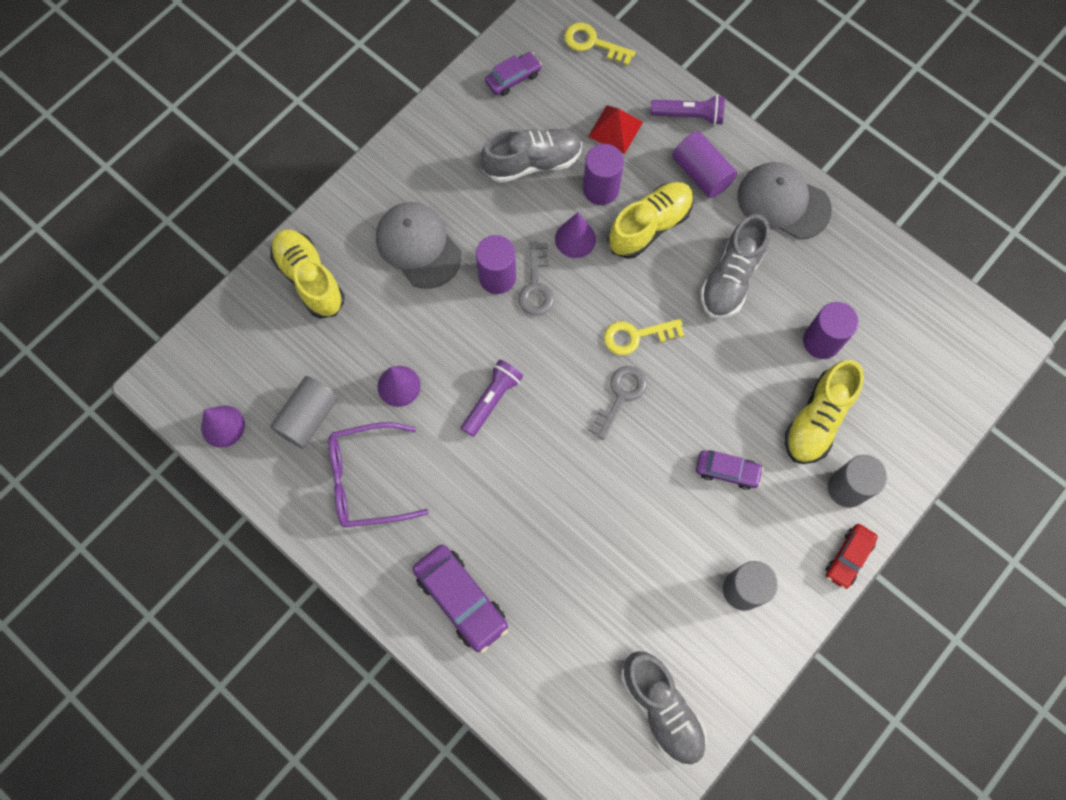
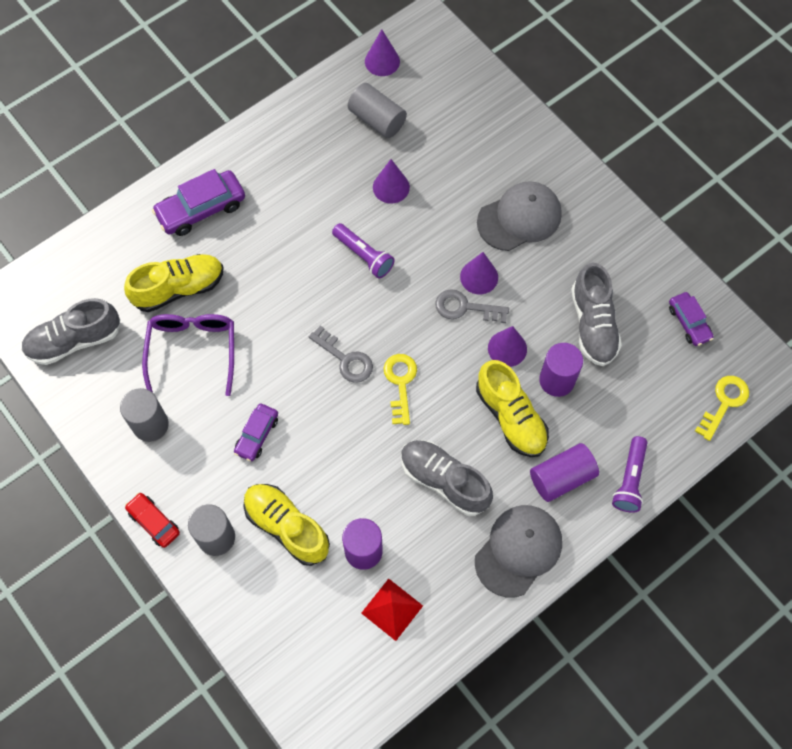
camera: 100 degrees right, 5 degrees down
yellow shoe [270,229,344,318] -> yellow shoe moved to [124,254,224,312]
purple glasses [328,422,429,528] -> purple glasses moved to [142,314,234,396]
purple cylinder [476,235,516,294] -> purple cone [460,252,498,294]
red pyramid [588,105,643,154] -> red pyramid moved to [361,579,423,641]

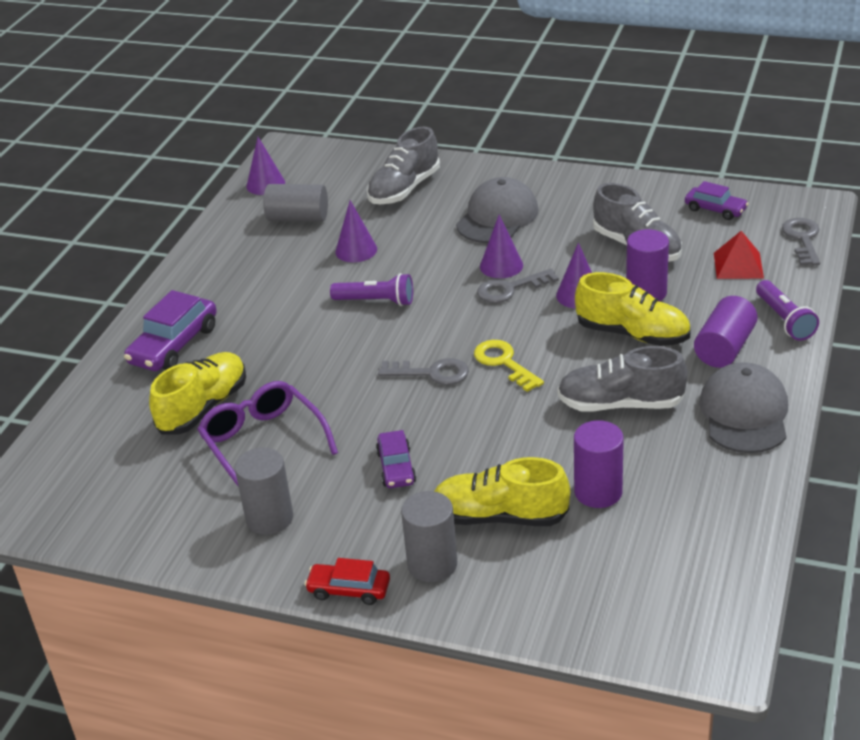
camera: 30 degrees left, 30 degrees down
grey shoe [21,298,120,365] -> grey shoe moved to [367,127,440,204]
red pyramid [361,579,423,641] -> red pyramid moved to [714,231,764,279]
yellow key [695,376,749,441] -> grey key [782,218,820,266]

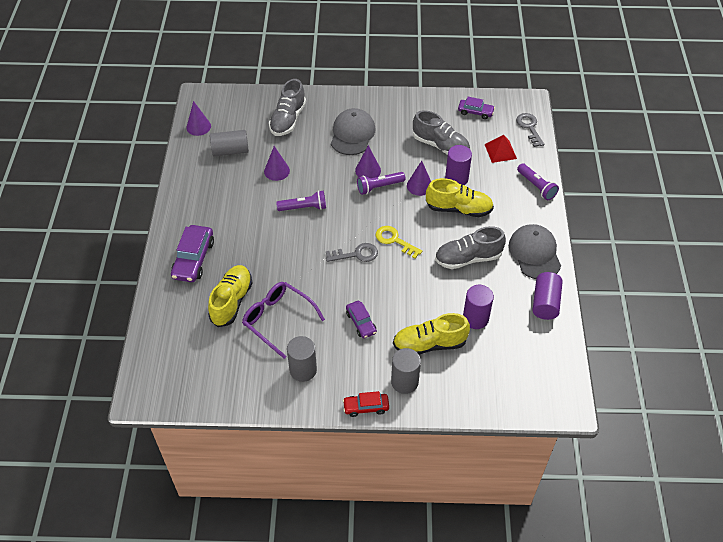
camera: 20 degrees left, 15 degrees up
grey key [477,269,559,303] -> purple flashlight [357,172,405,195]
purple cylinder [694,296,757,368] -> purple cylinder moved to [533,272,563,320]

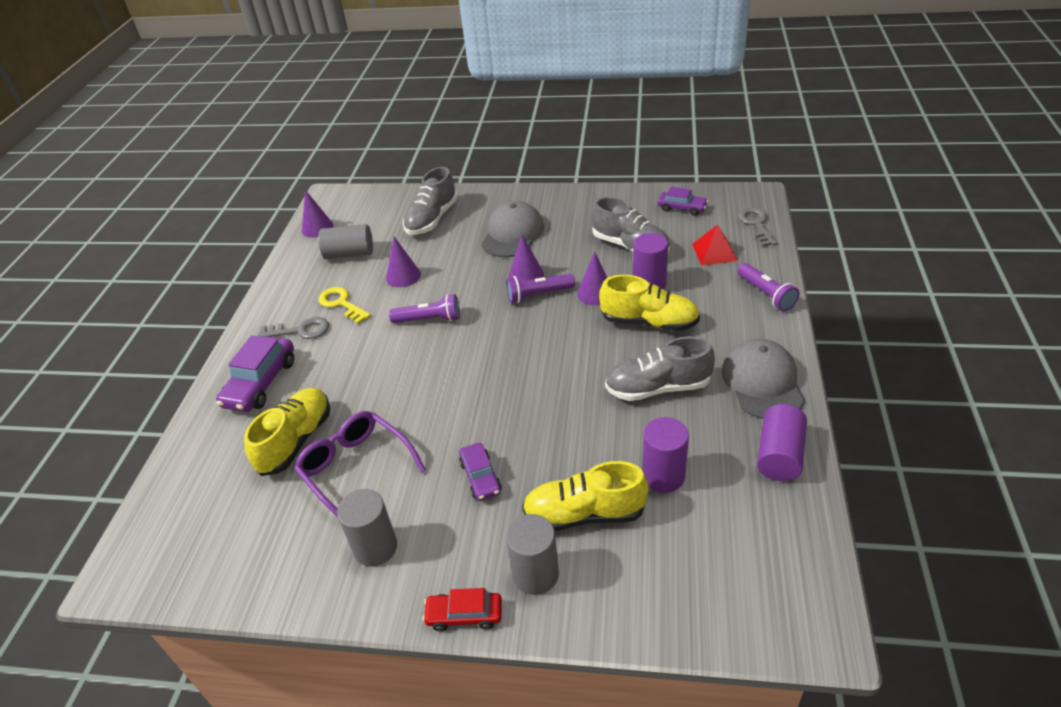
camera: 10 degrees right, 10 degrees down
grey key [326,243,378,262] -> grey key moved to [258,317,329,339]
yellow key [376,226,422,259] -> yellow key moved to [319,287,371,324]

